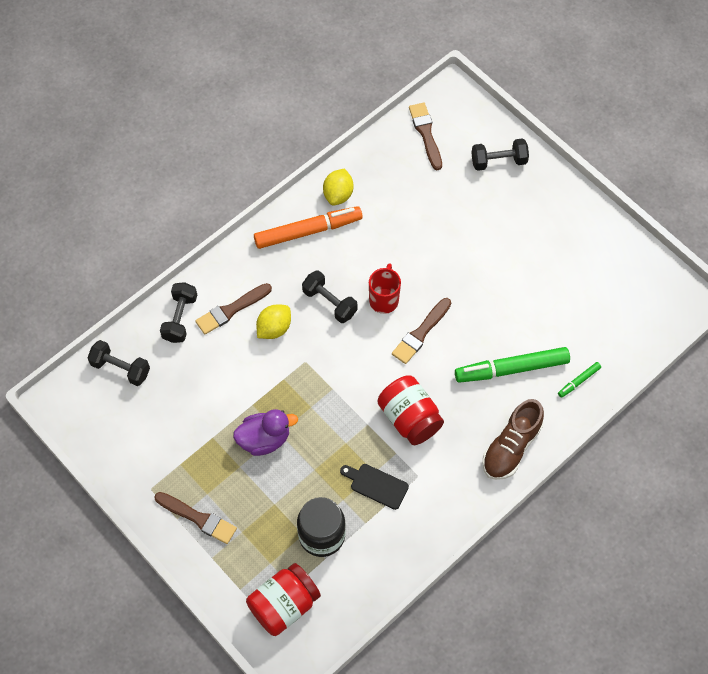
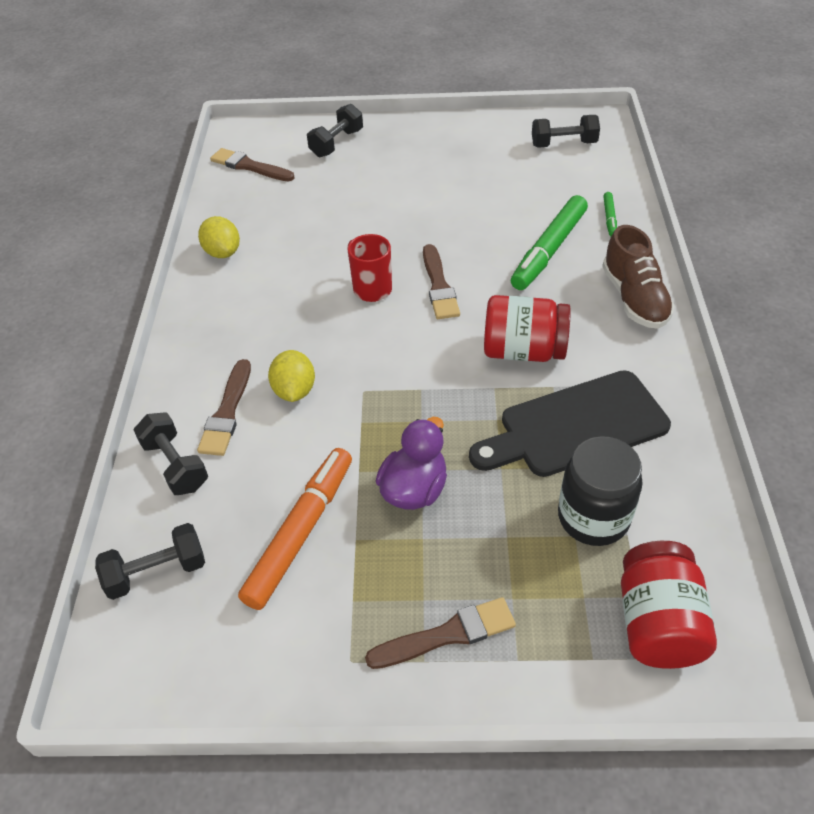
camera: 45 degrees left, 15 degrees down
orange marker [254,206,363,249] -> orange marker moved to [238,448,352,610]
black dumbbell [302,270,358,323] -> black dumbbell moved to [532,115,600,148]
black cutting board [340,464,409,510] -> black cutting board [469,370,671,477], size x2.01

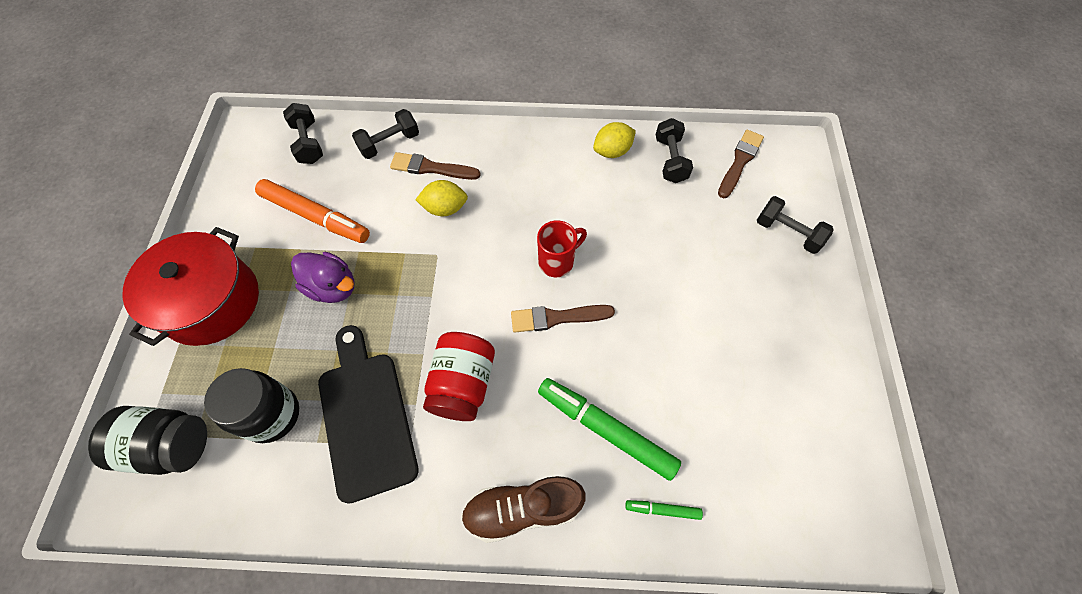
camera: 90 degrees right, 15 degrees up
brown brush [365,597,516,669] -> red pot [122,227,259,346]
black dumbbell [532,115,600,148] -> black dumbbell moved to [656,118,693,183]
red jar [621,541,717,669] -> black jar [88,406,207,475]

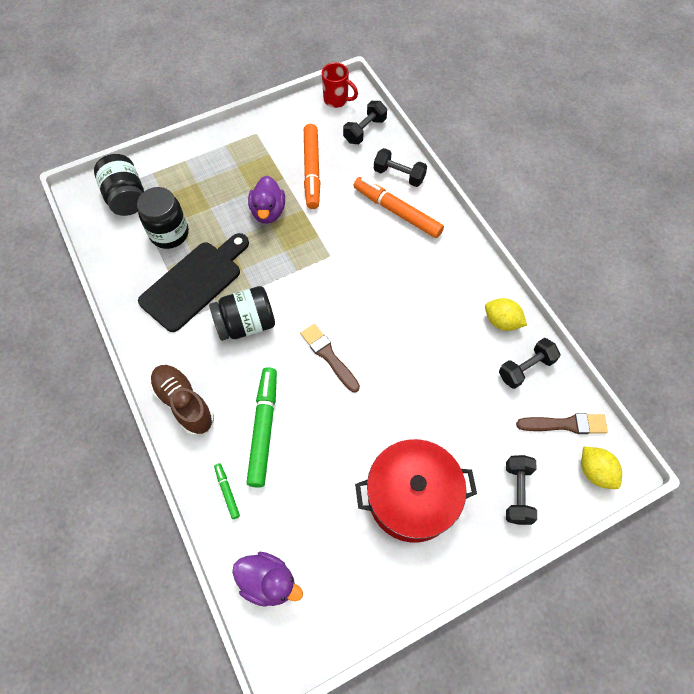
camera: 60 degrees right, 0 degrees up
red pot [122,227,259,346] -> red pot moved to [355,439,477,543]
brown brush [390,152,481,180] -> orange marker [353,177,444,238]
yellow lemon [415,180,468,216] -> yellow lemon moved to [581,446,622,489]
red jar [423,332,495,421] -> black jar [209,286,275,341]
red mug [537,220,587,277] -> red mug moved to [322,63,358,108]
none -> purple duck [232,552,303,607]

